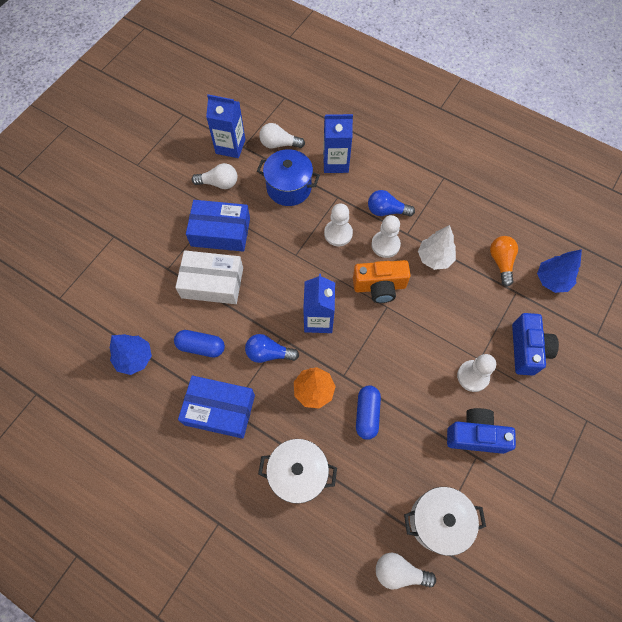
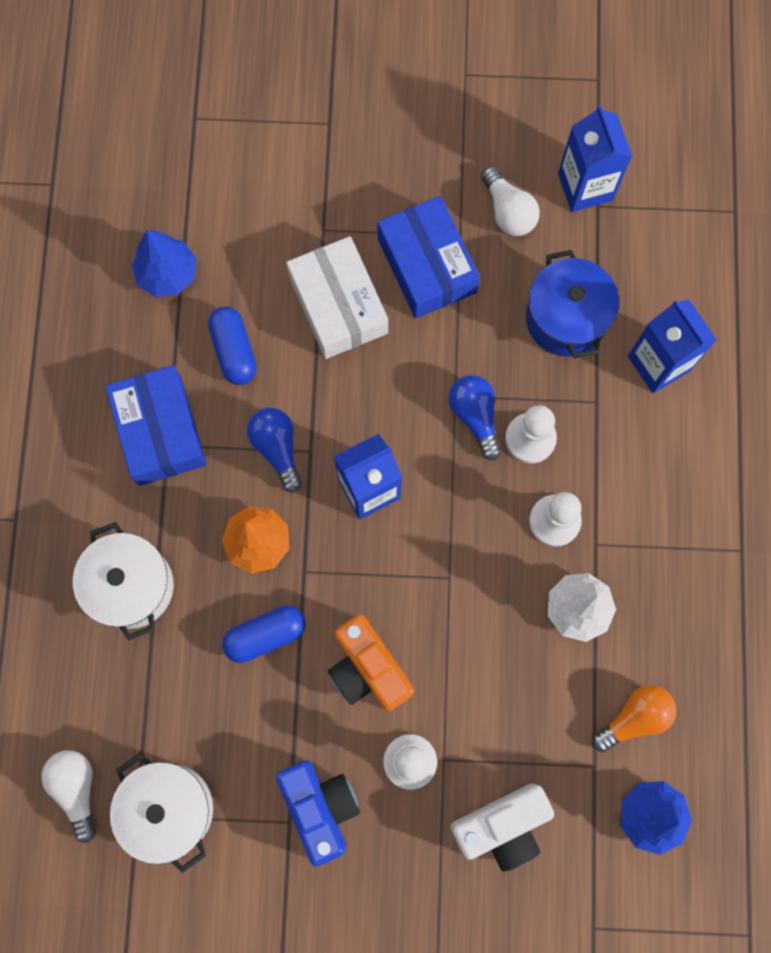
camera: 60 degrees right, 10 degrees up
white light bulb [259,123,305,148] -> none
orange camera [353,260,411,303] -> orange camera moved to [328,614,414,711]
blue light bulb [368,190,415,217] -> blue light bulb moved to [449,375,501,460]
blue camera [512,313,559,376] -> white camera [451,783,554,872]

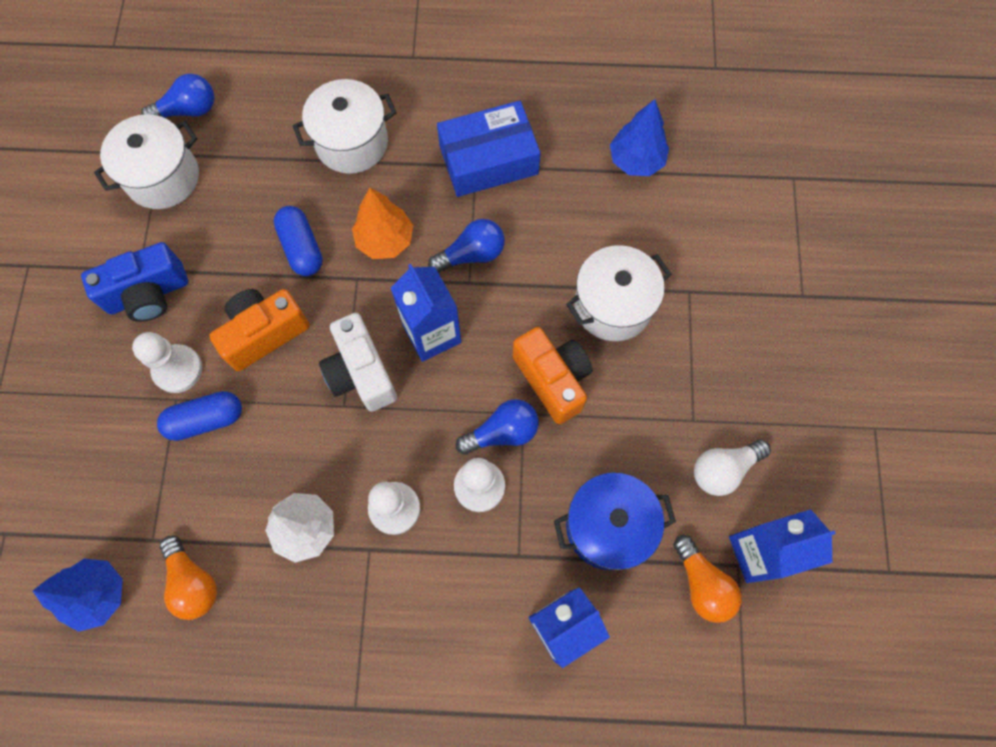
camera: 90 degrees right, 5 degrees down
white light bulb [41,750,96,843] -> blue light bulb [141,74,214,118]
blue capsule [208,307,257,385] -> blue capsule moved to [157,391,242,441]
white box [286,236,388,359] -> white pot [566,245,671,341]
blue box [377,196,480,318] -> none
white camera [451,783,554,872] -> white camera moved to [319,313,397,412]
none -> orange camera [513,327,592,424]
none -> orange light bulb [673,535,742,623]

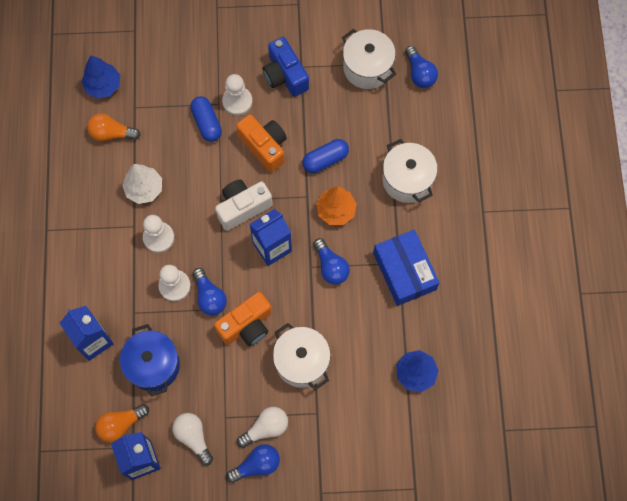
camera: 85 degrees right, 0 degrees up
orange light bulb [160,536,217,620] -> orange light bulb turned 45 degrees clockwise [87,113,141,141]
none -> blue light bulb [227,444,280,483]
none -> white light bulb [237,407,288,448]

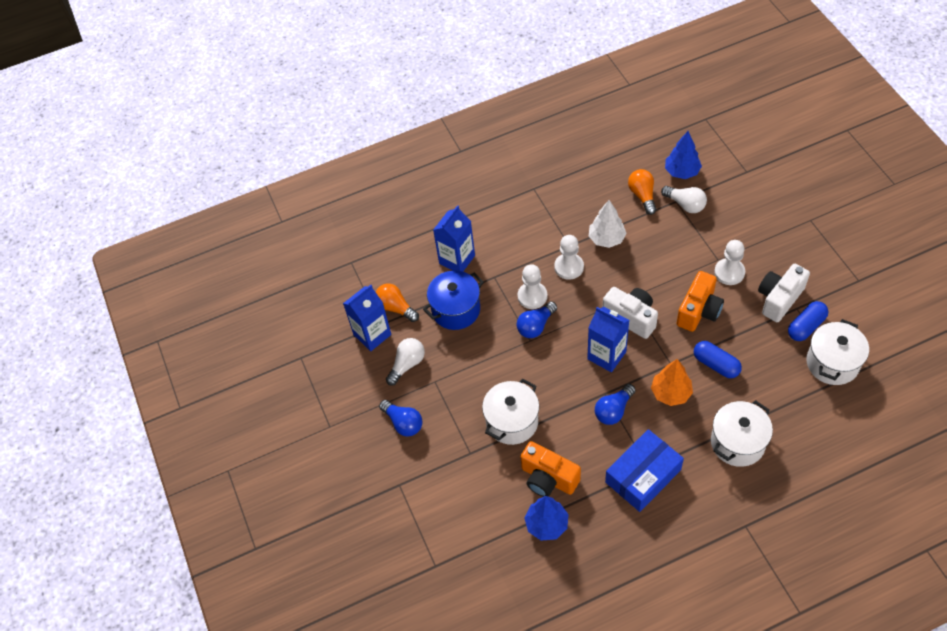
camera: 75 degrees right, 15 degrees down
blue capsule [190,96,222,142] -> blue capsule moved to [788,301,829,341]
orange camera [214,292,272,346] -> orange camera moved to [521,441,581,497]
white light bulb [237,407,288,448] -> white light bulb moved to [661,186,707,213]
blue camera [262,37,309,97] -> white camera [758,264,810,322]
blue light bulb [405,46,438,88] -> none

